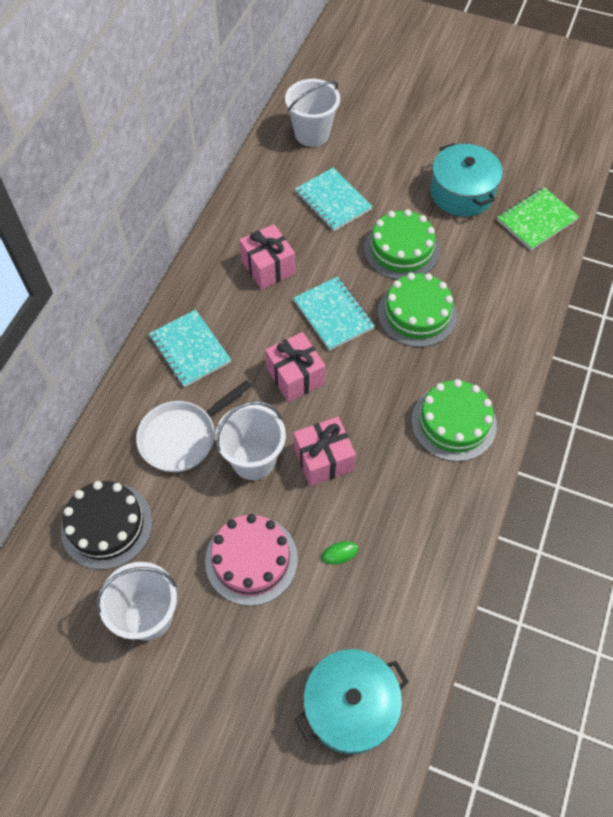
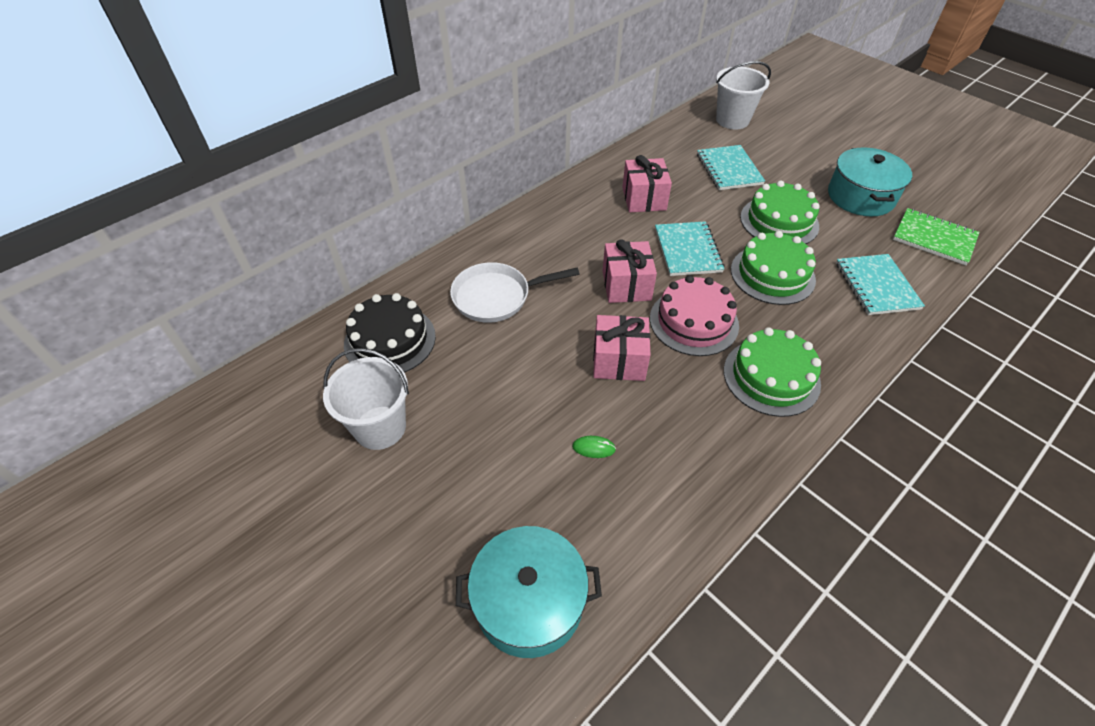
camera: 25 degrees right, 10 degrees down
turquoise notebook [149,310,231,387] -> turquoise notebook moved to [836,254,925,315]
pink cake [205,514,298,606] -> pink cake moved to [650,275,739,356]
white bucket [215,401,286,480] -> none
green notebook [497,187,579,250] -> green notebook turned 45 degrees clockwise [893,208,980,265]

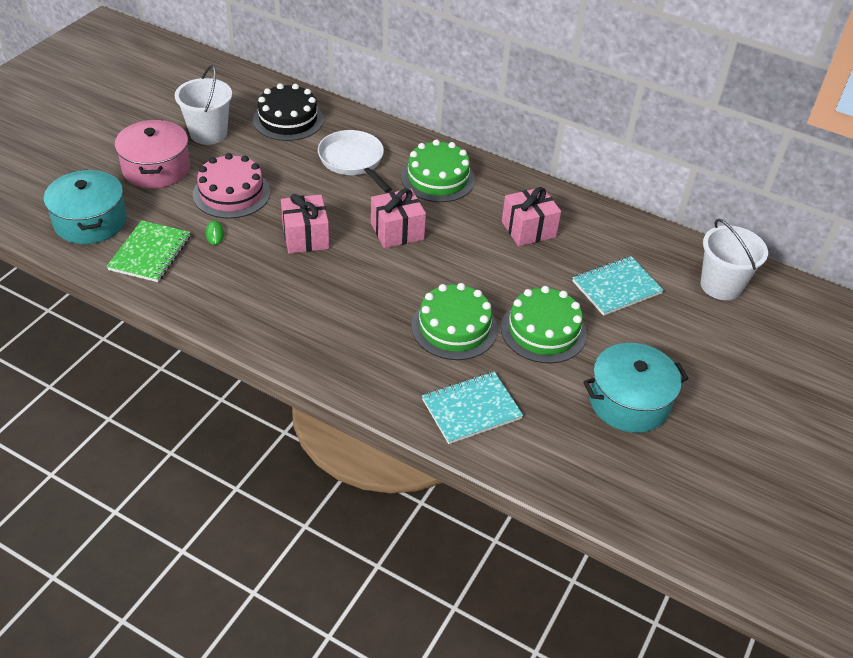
camera: 70 degrees right, 5 degrees down
pink cake [650,275,739,356] -> pink cake moved to [193,153,270,219]
turquoise notebook [655,221,725,276] -> none
green cake [724,327,821,417] -> green cake moved to [401,139,475,202]
green notebook [893,208,980,265] -> green notebook moved to [106,220,190,282]
none -> pink pot [115,120,190,188]

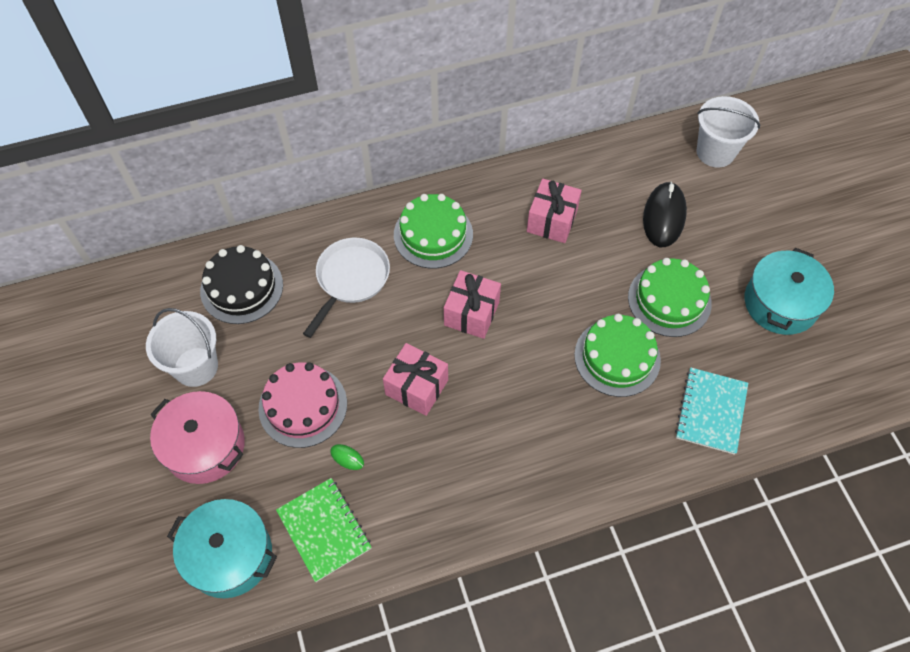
camera: 45 degrees left, 15 degrees up
white pan [318,130,392,193] -> white pan turned 105 degrees clockwise [303,238,390,338]
turquoise notebook [573,256,664,316] -> black mouse [643,182,687,247]

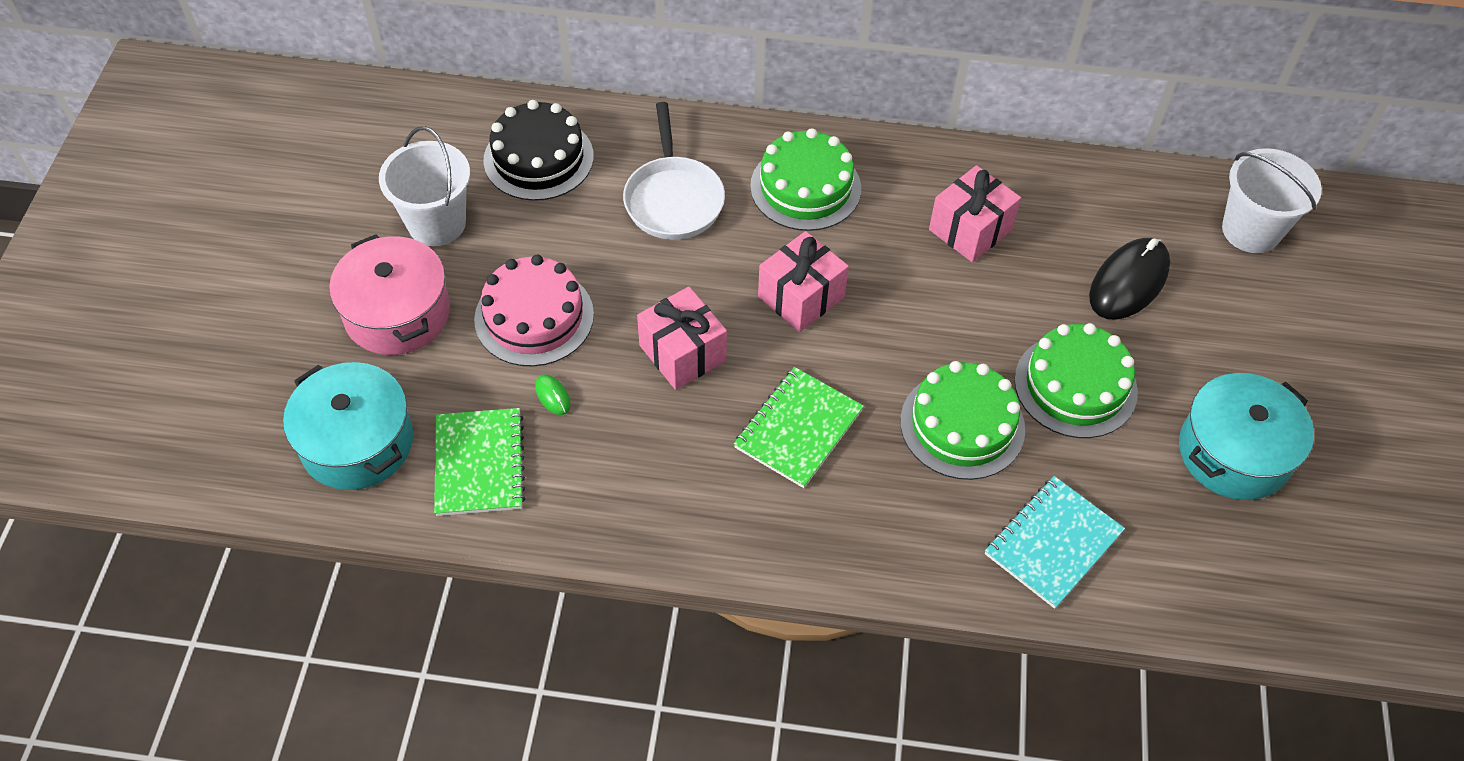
camera: 25 degrees right, 5 degrees down
white pan [303,238,390,338] -> white pan turned 120 degrees clockwise [623,102,725,240]
none -> green notebook [734,367,864,488]

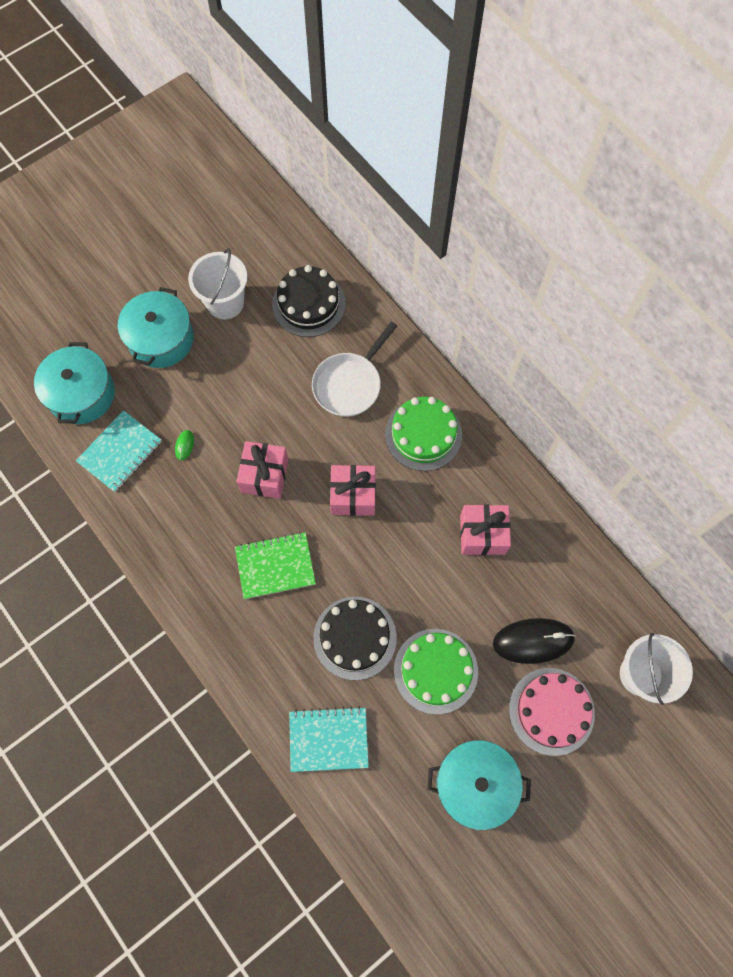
camera: 45 degrees right, 15 degrees up
pink pot [329,234,450,355] -> turquoise pot [118,287,194,368]
green notebook [434,408,526,516] -> turquoise notebook [76,410,162,492]
pink cake [474,255,594,366] -> pink cake moved to [509,668,595,756]
green cake [900,361,1025,480] -> black cake [313,597,397,680]

